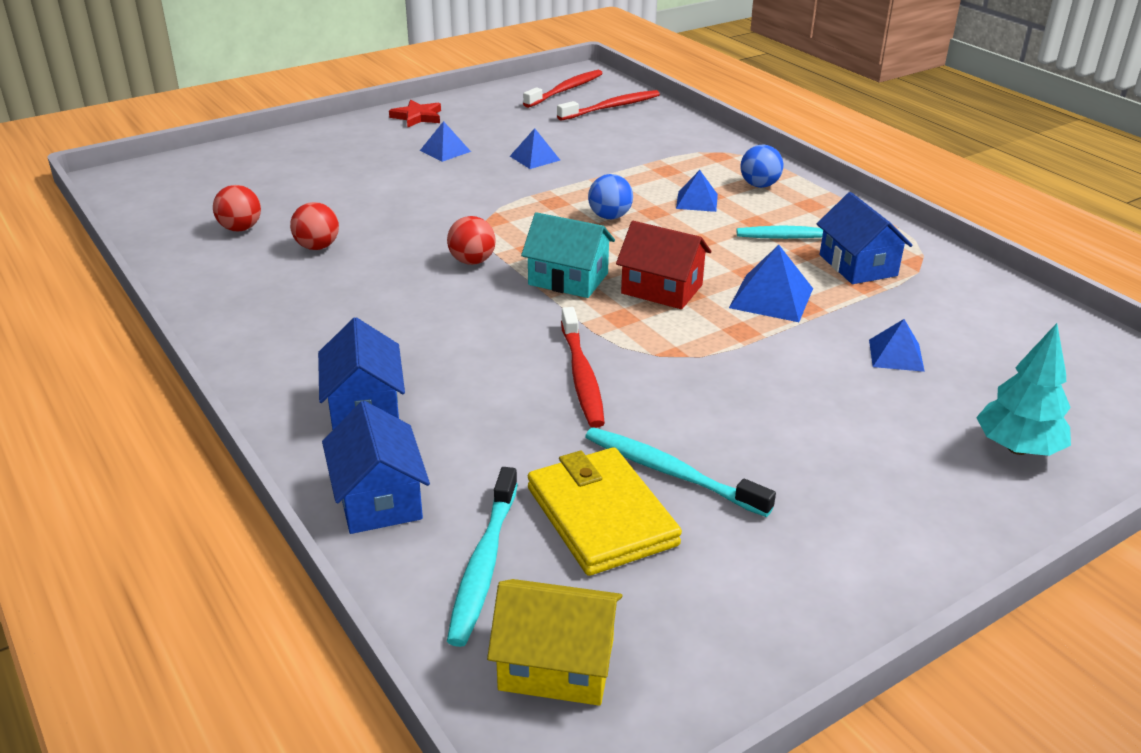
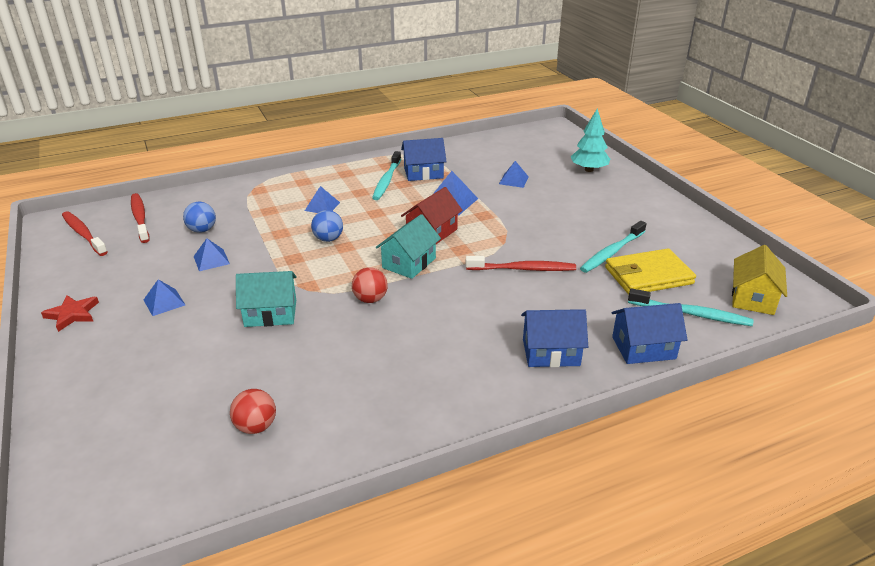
camera: 80 degrees left, 0 degrees up
red ball [290,202,339,250] -> none
blue ball [740,144,783,188] -> blue ball moved to [183,202,216,233]
none -> turquoise house [236,271,297,327]

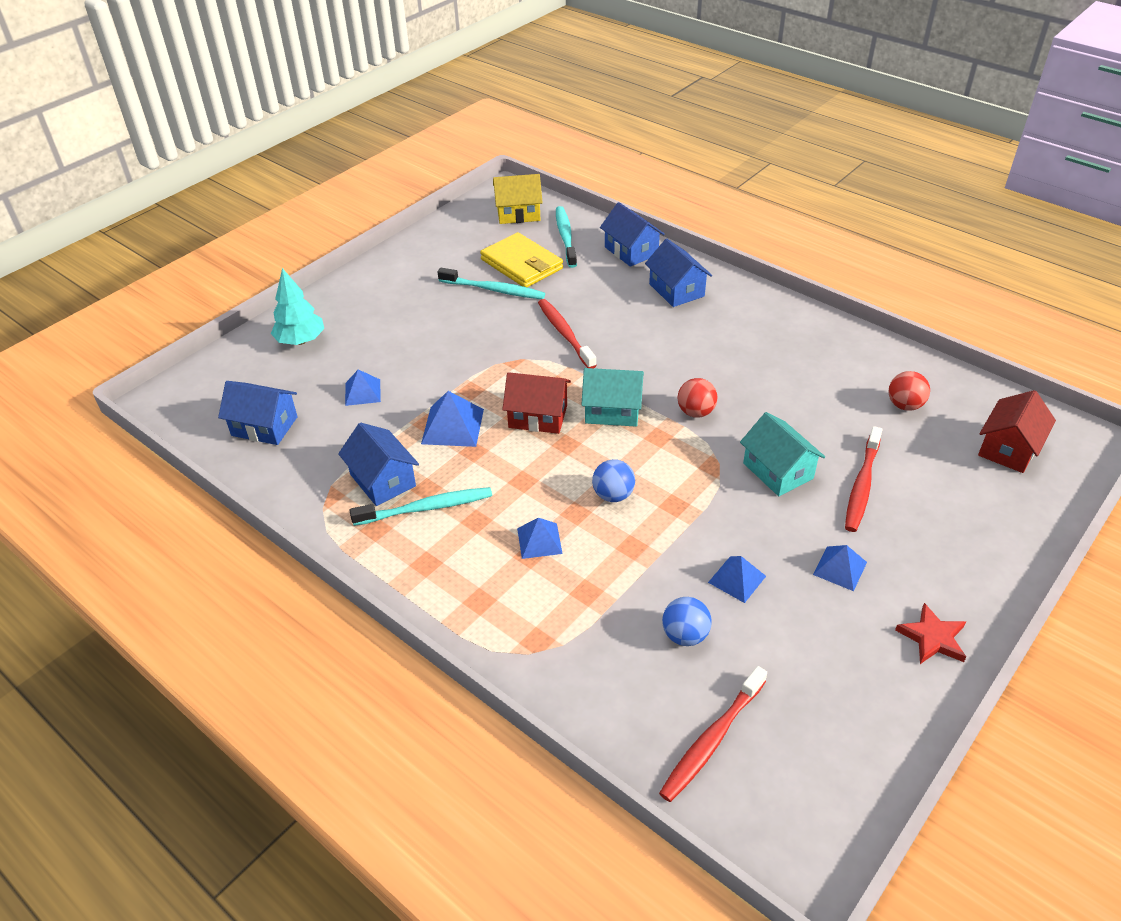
camera: 115 degrees left, 10 degrees up
red toothbrush [62,211,108,256] -> red toothbrush moved to [845,426,882,532]
none -> blue house [218,381,298,445]
none -> red house [978,390,1056,473]

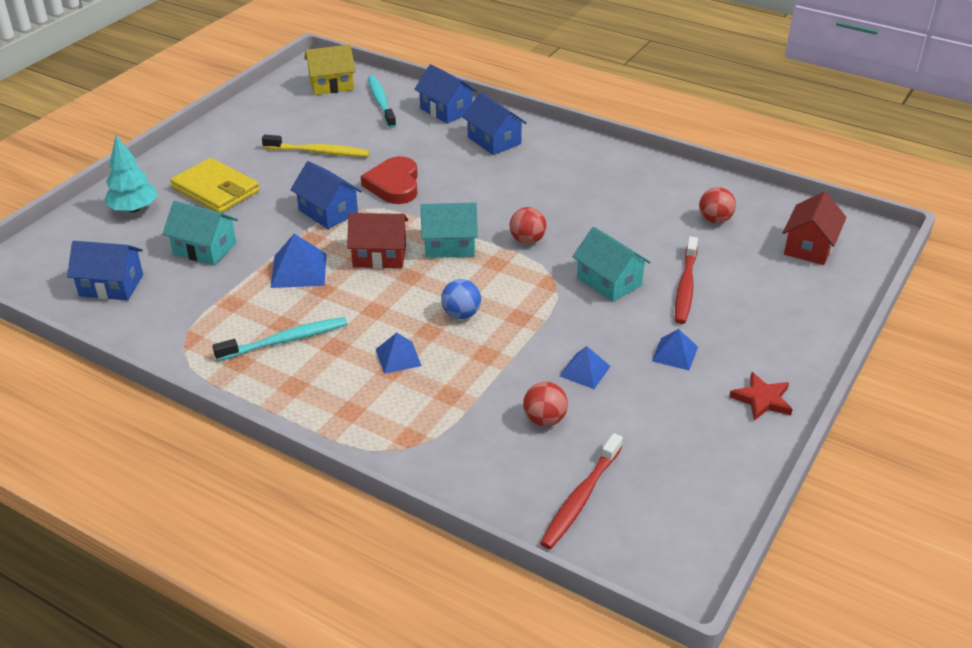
camera: 10 degrees left, 5 degrees down
blue house [338,423,419,506] -> blue house moved to [290,161,362,229]
blue pyramid [345,369,381,406] -> turquoise house [163,201,238,265]
turquoise toothbrush [438,268,545,299] -> yellow toothbrush [262,135,370,157]
yellow wallet [480,232,563,287] -> yellow wallet moved to [170,158,260,213]
red toothbrush [538,299,597,368] -> red heart [361,156,418,204]
blue ball [662,597,712,646] -> red ball [523,382,568,427]

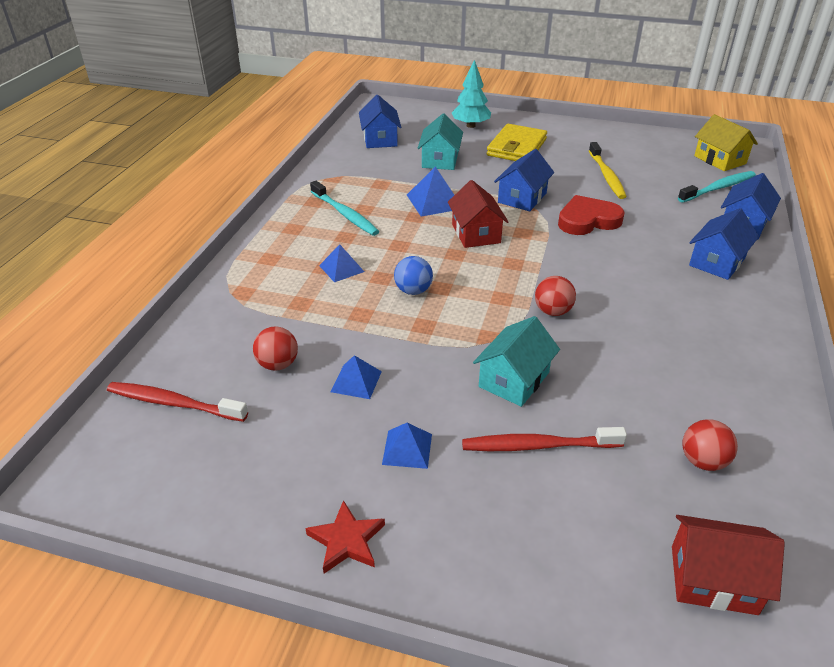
camera: 75 degrees right, 0 degrees up
turquoise house [421,203,478,258] -> none

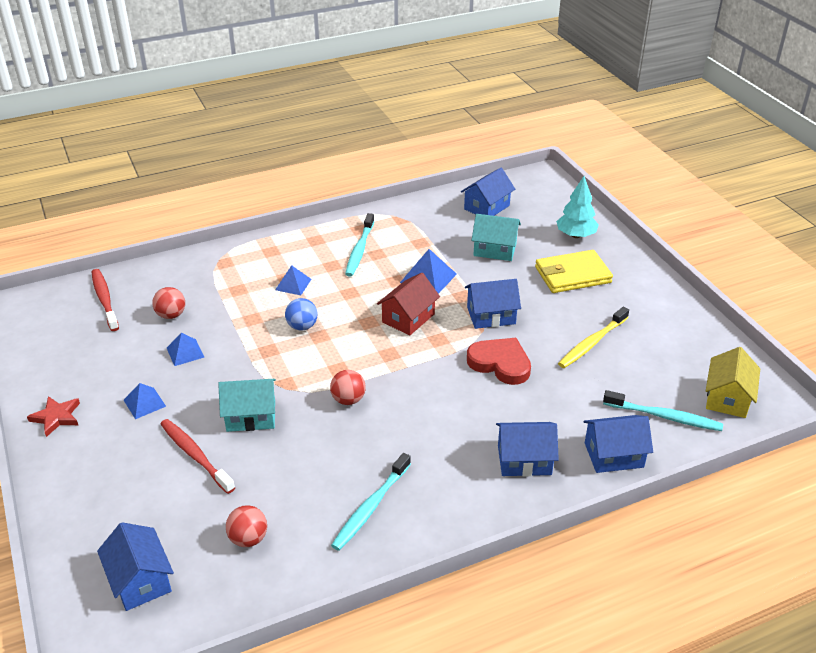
camera: 50 degrees right, 0 degrees up
turquoise house [417,113,463,170] -> turquoise house turned 45 degrees clockwise [471,214,521,261]
red house [672,515,785,615] -> blue house [97,522,174,611]
none -> turquoise toothbrush [331,453,411,551]

